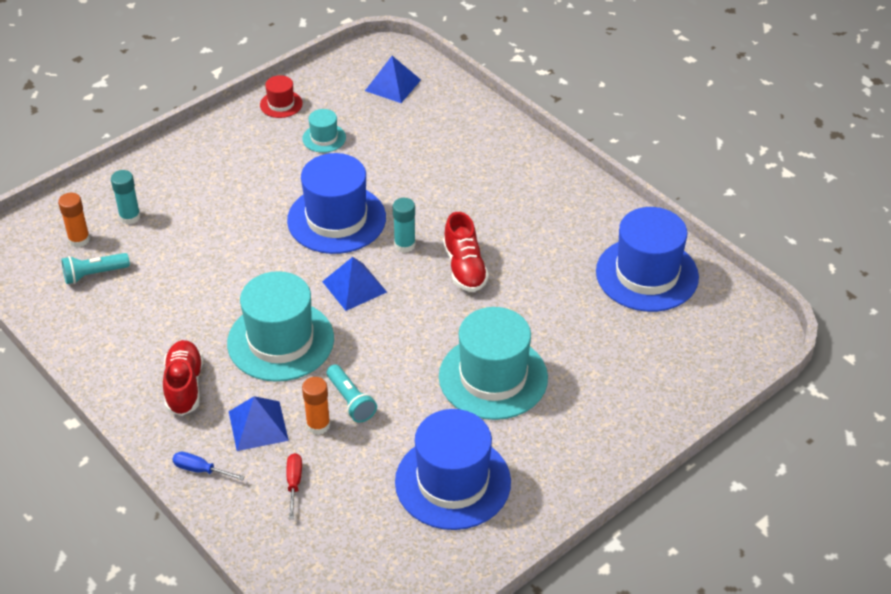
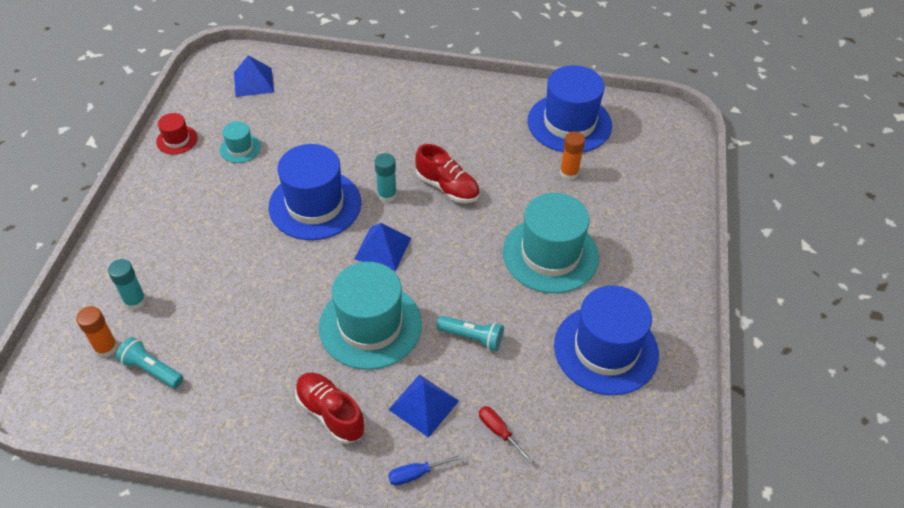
camera: 40 degrees left, 5 degrees up
turquoise flashlight [61,253,130,284] -> turquoise flashlight turned 90 degrees clockwise [116,337,183,388]
orange glue stick [302,377,330,435] -> orange glue stick moved to [560,131,585,180]

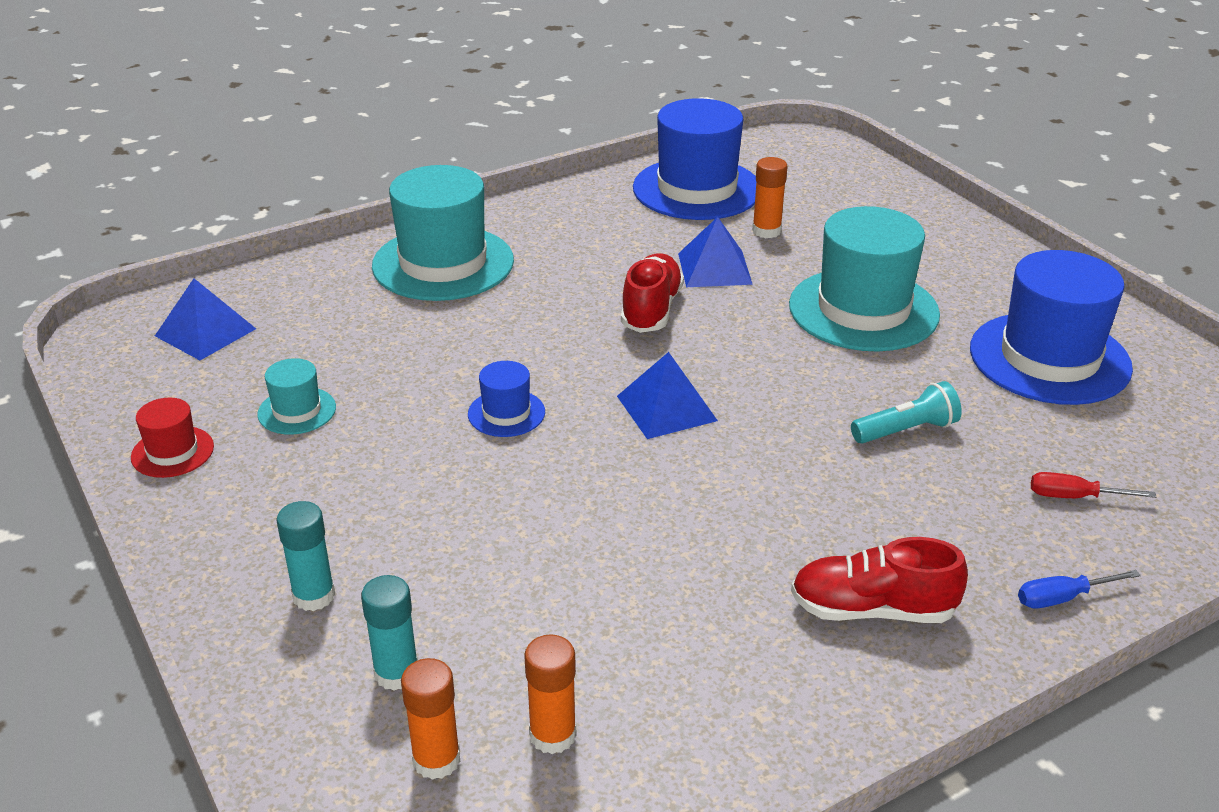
camera: 40 degrees left, 15 degrees down
turquoise flashlight [116,337,183,388] -> orange glue stick [524,634,576,754]
blue hat [269,144,361,240] -> blue hat [468,361,545,437], size x0.47
turquoise hat [319,262,422,370] -> turquoise hat moved to [372,165,514,301]
turquoise glue stick [375,153,397,203] -> turquoise glue stick moved to [276,501,335,611]
blue pyramid [388,374,459,438] -> blue pyramid moved to [678,217,753,287]
blue screwdriver [388,454,463,486] -> blue screwdriver turned 45 degrees clockwise [1018,570,1141,609]
red shoe [415,144,480,203] -> red shoe turned 75 degrees counterclockwise [621,253,684,333]

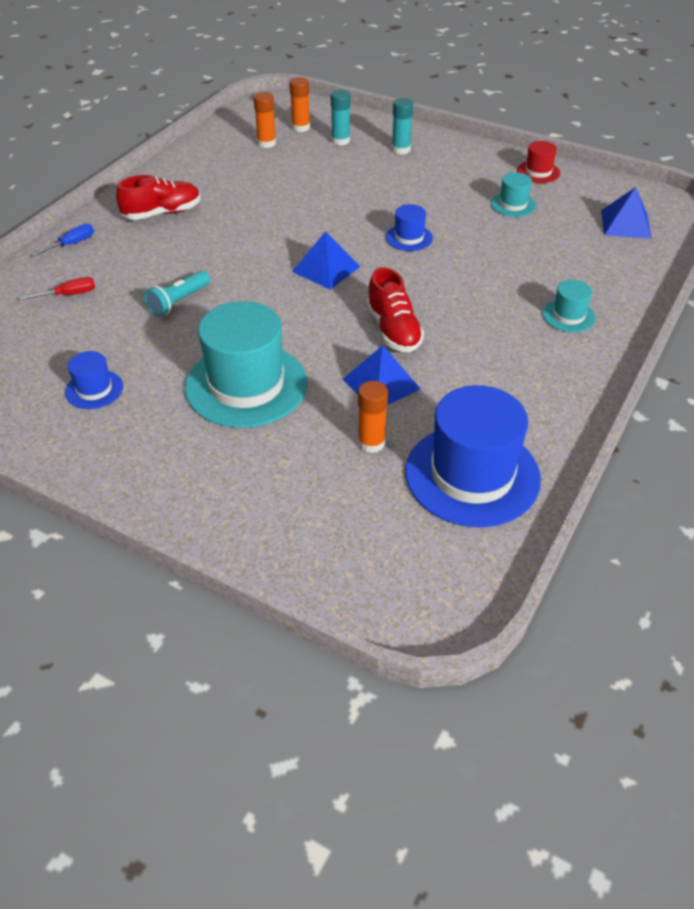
camera: 150 degrees right, 10 degrees up
turquoise hat [372,165,514,301] -> turquoise hat [543,280,596,332], size x0.47
blue hat [970,250,1133,405] -> blue hat [65,351,123,409], size x0.47

